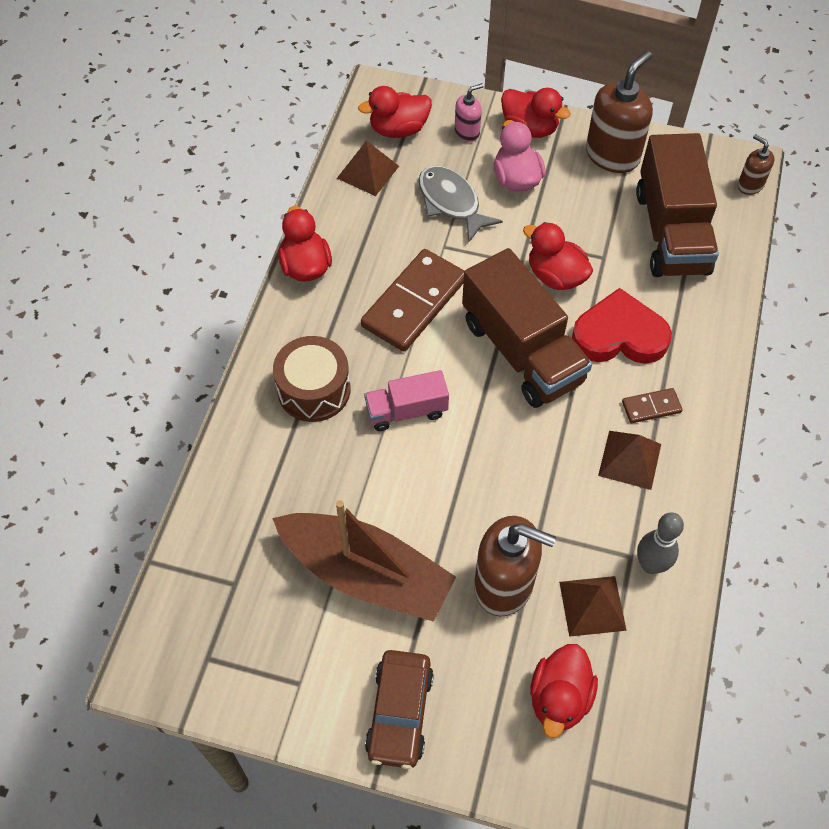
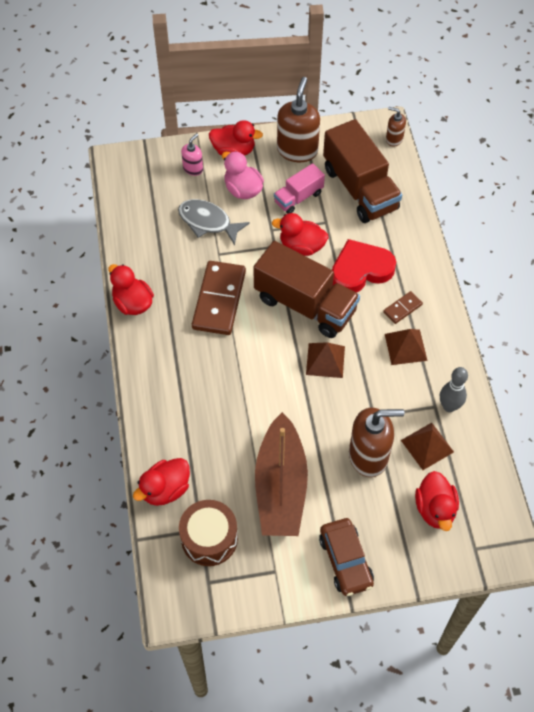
camera: 25 degrees left, 0 degrees up
brown boat [272,500,456,622] -> brown boat turned 90 degrees clockwise [255,412,308,536]
brown drum [273,336,350,422] -> brown drum moved to [179,500,238,566]
brown pyramid [337,140,399,196] -> brown pyramid moved to [306,342,345,378]
red duck [358,86,432,138] -> red duck moved to [133,458,190,506]
pink truck [364,370,449,431] -> pink truck moved to [274,163,325,214]

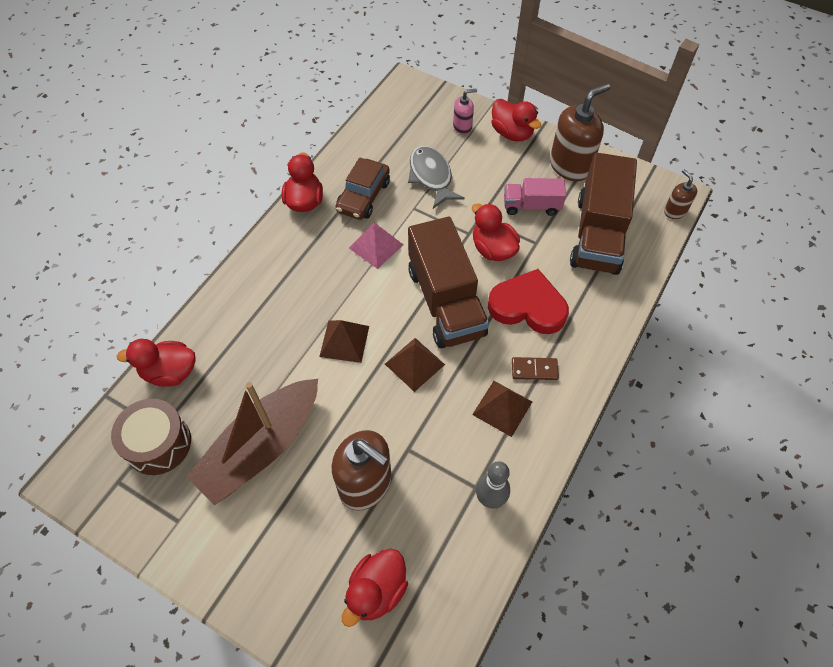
camera: 40 degrees right, 0 degrees up
brown domino [192,261,246,335] -> pink pyramid [349,222,403,269]
pink duck [222,151,264,199] -> none
brown car [319,518,374,596] -> brown car moved to [335,157,390,220]
brown pyramid [401,423,454,470] -> brown pyramid moved to [319,320,369,363]

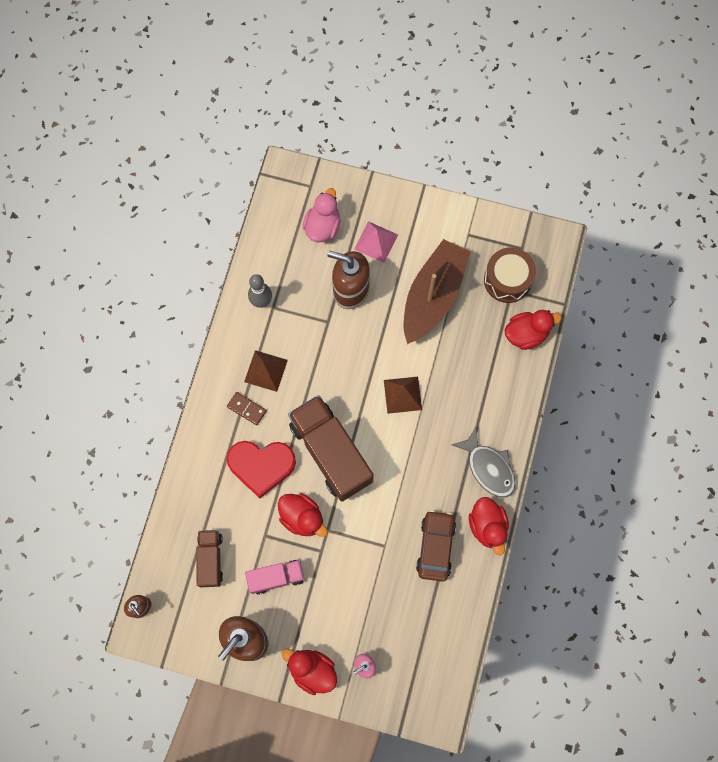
camera: 165 degrees right, 15 degrees up
red duck [342,549,408,627] -> pink duck [302,188,340,242]
pink pyramid [349,222,403,269] -> pink pyramid moved to [354,221,398,263]
brown pyramid [385,338,445,392] -> none
grey fish [408,146,465,209] -> grey fish moved to [451,426,515,497]
brown domino [512,357,559,380] -> brown domino turned 45 degrees clockwise [227,392,267,425]
brown truck [570,153,637,275] -> brown truck [196,530,223,587], size x0.54

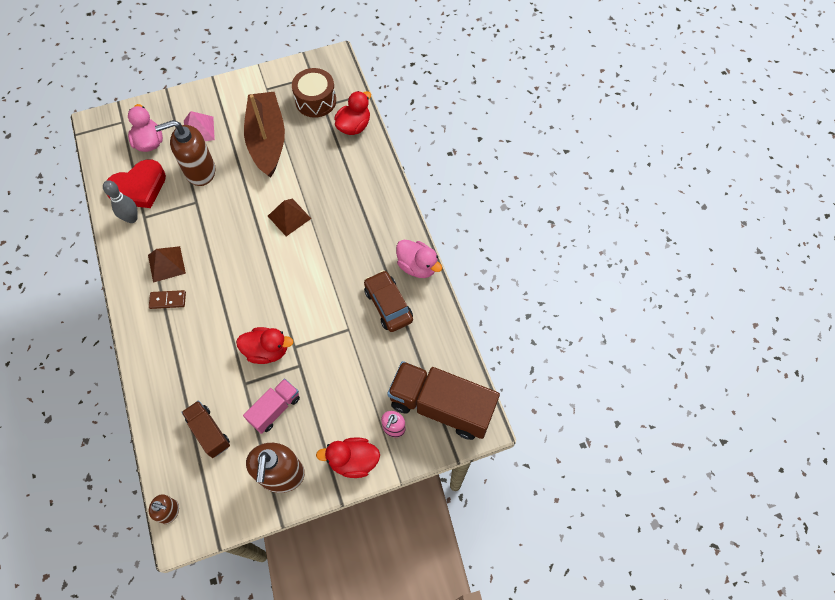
camera: 35 degrees left, 10 degrees down
red heart [227,441,296,498] -> red heart moved to [106,159,166,208]
brown truck [288,395,374,502] -> brown truck moved to [387,361,500,440]
grey fish [451,426,515,497] -> none
red duck [469,497,509,556] -> pink duck [396,240,442,278]

